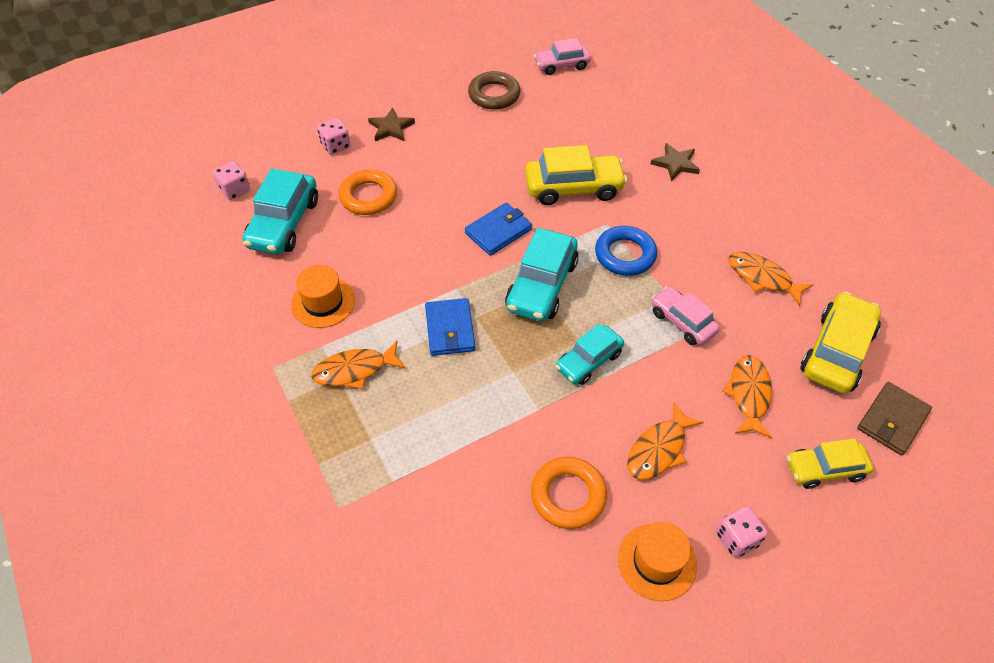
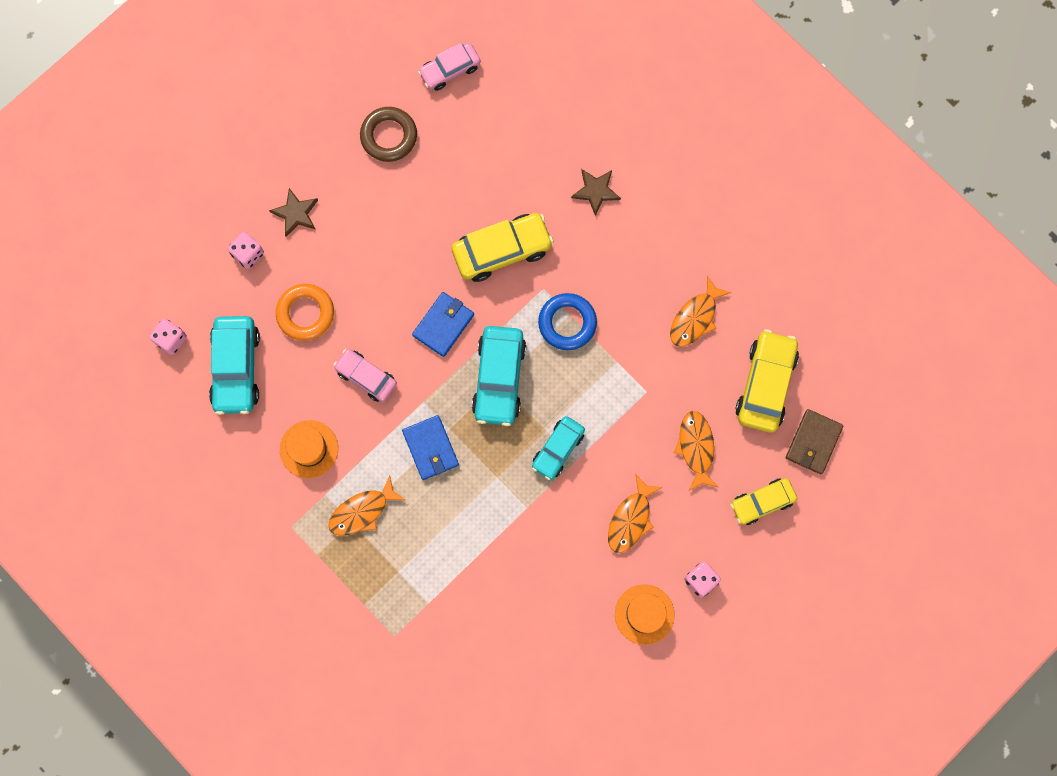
camera: 15 degrees left, 25 degrees up
orange ring [531,457,607,529] -> none
pink car [651,286,720,345] -> pink car moved to [333,349,397,402]
orange fish [728,252,814,306] -> orange fish turned 75 degrees counterclockwise [670,276,731,347]

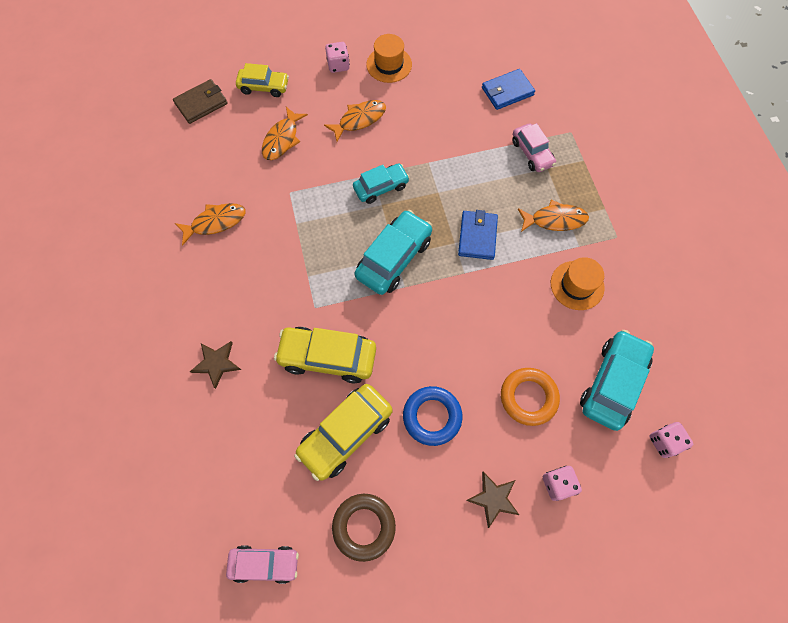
camera: 150 degrees left, 10 degrees down
pink car [333,349,397,402] -> pink car moved to [512,123,556,172]
blue wallet [412,292,474,357] -> blue wallet moved to [482,69,535,110]
blue ring [538,293,597,350] -> blue ring moved to [403,386,462,446]
yellow car [735,329,799,432] -> yellow car moved to [294,384,393,481]

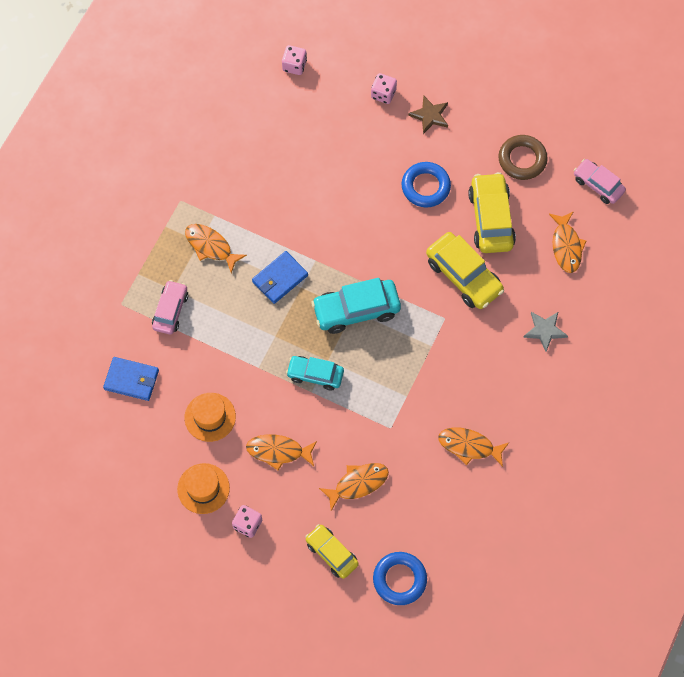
camera: 140 degrees left, 0 degrees up
brown wallet [173,79,228,124] -> blue ring [373,552,427,605]
brown star [190,341,241,389] -> grey star [523,312,568,352]
yellow car [294,384,393,481] -> yellow car turned 90 degrees counterclockwise [468,172,516,253]
orange ring [501,368,560,426] -> none
orange hat [551,257,605,310] -> orange hat moved to [184,393,236,442]
turquoise car [580,330,654,431] -> none
none -> orange fish [549,211,586,273]

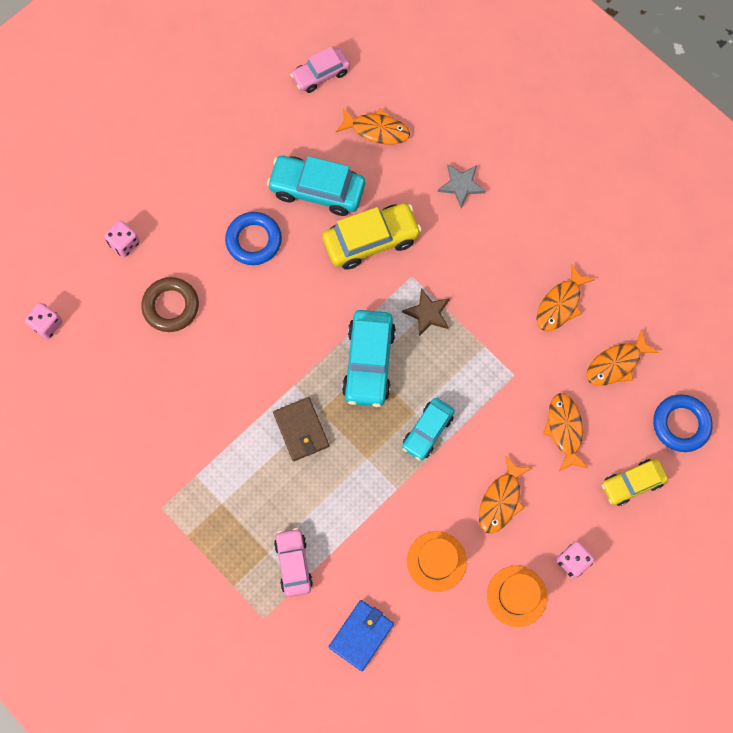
camera: 70 degrees left, 5 degrees up
pink car [152,280,188,334] -> pink car turned 45 degrees clockwise [274,528,313,597]
orange fish [185,224,247,273] -> orange fish moved to [586,329,659,386]
blue wallet [252,251,308,304] -> brown wallet [273,397,329,461]
brown star [408,96,448,134] -> brown star moved to [402,288,450,336]
yellow car [468,172,516,253] -> turquoise car [267,156,365,216]
brown ring [498,135,548,180] -> brown ring moved to [141,277,199,332]

